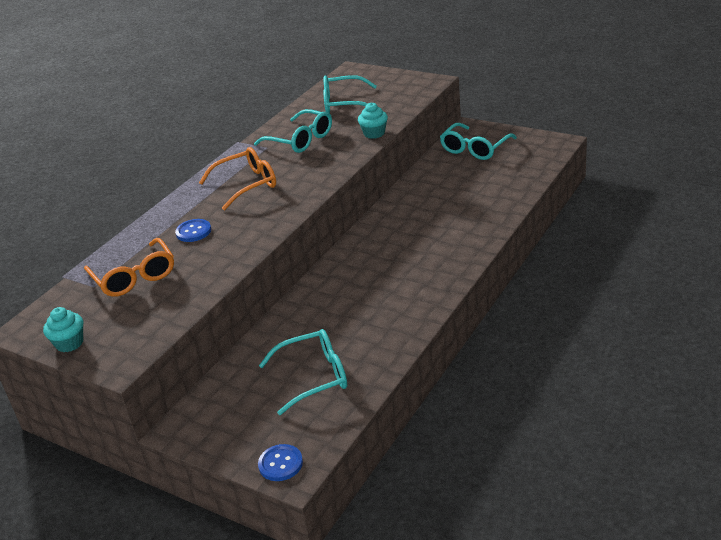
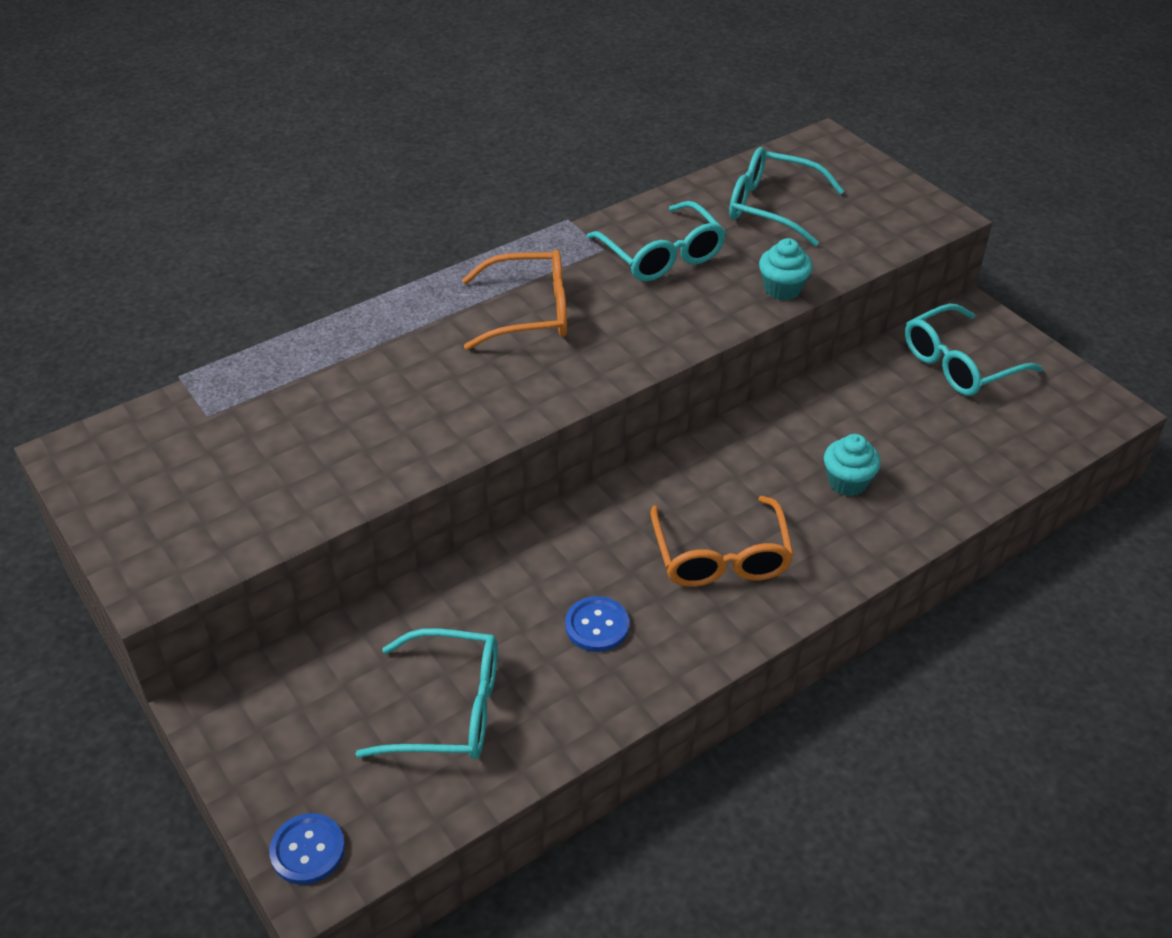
camera: 20 degrees right, 10 degrees up
turquoise cupcake [43,307,83,352] -> turquoise cupcake moved to [824,434,881,496]
orange glasses [84,238,174,297] -> orange glasses moved to [651,496,794,587]
blue button [175,219,211,242] -> blue button moved to [565,596,629,652]

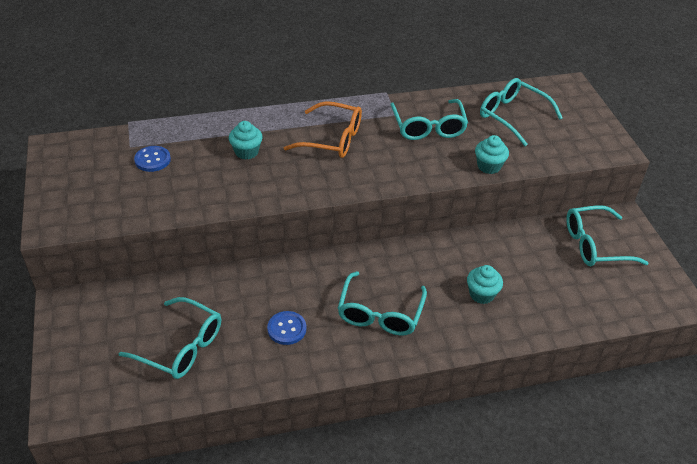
camera: 20 degrees right, 0 degrees up
blue button [269,813,345,885] -> blue button moved to [134,146,171,172]
orange glasses [651,496,794,587] -> turquoise glasses [338,271,427,336]
none -> turquoise cupcake [229,121,263,160]

